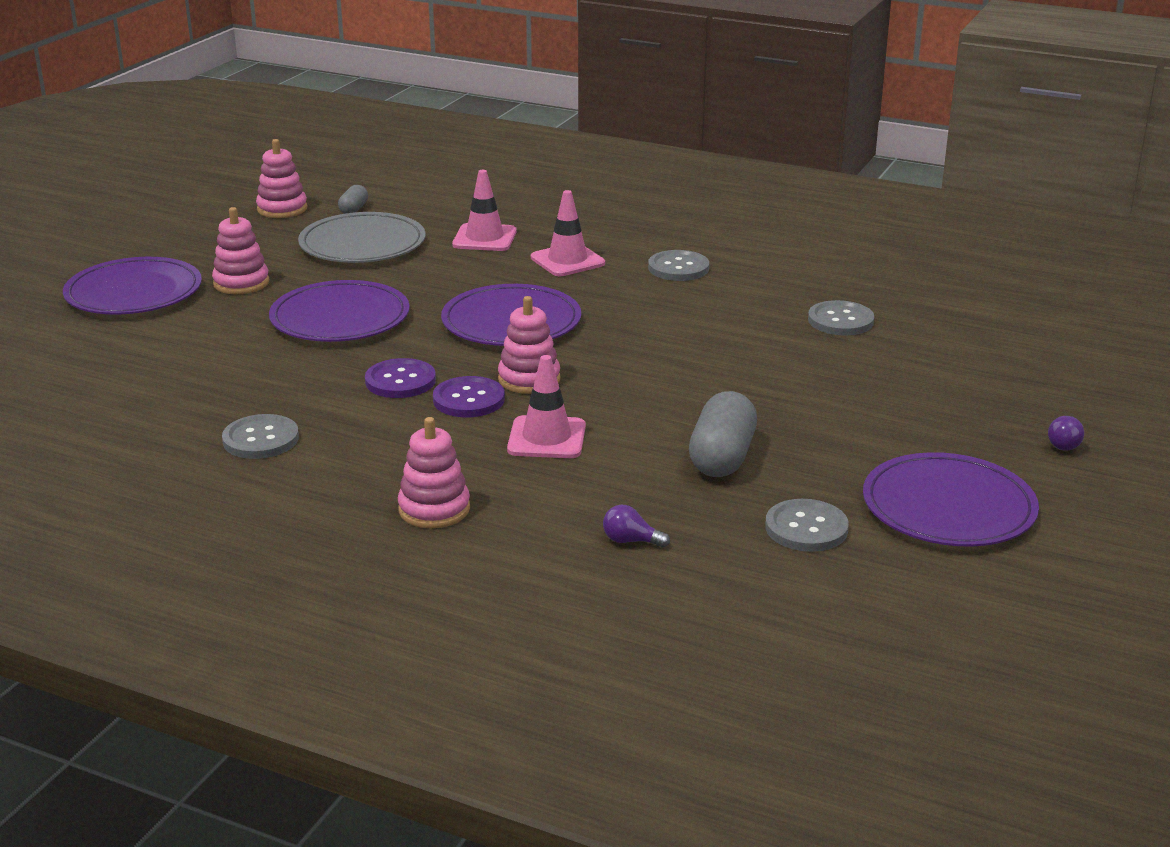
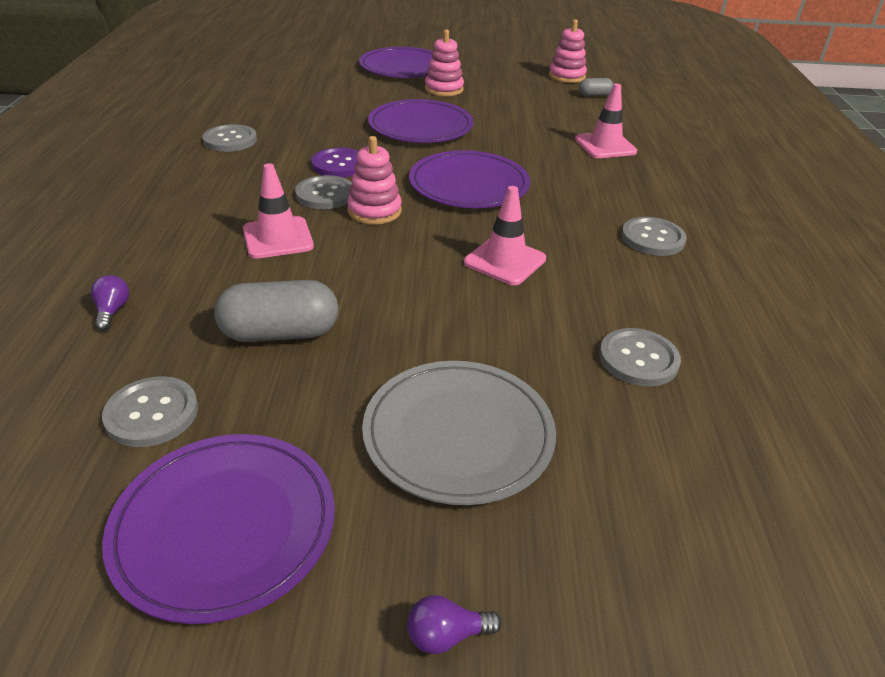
camera: 65 degrees right, 10 degrees up
grey plate [298,212,426,263] -> grey plate moved to [362,361,556,505]
pink stacking toy [398,417,470,528] -> none
purple button [433,376,505,417] -> grey button [295,175,352,209]
pink traffic cone [531,190,605,276] -> pink traffic cone moved to [464,186,546,285]

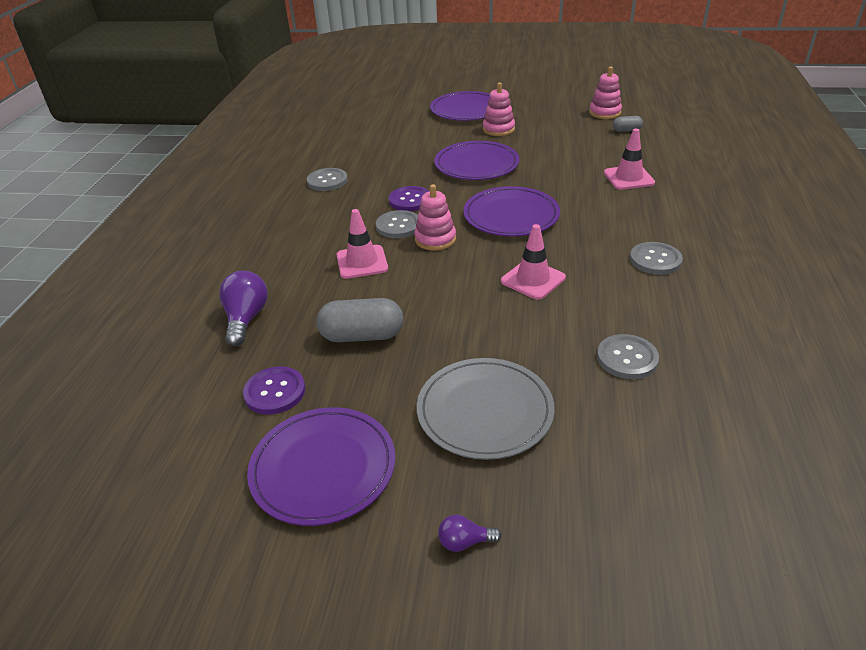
camera: 10 degrees right, 0 degrees up
purple light bulb [91,275,129,331] -> purple light bulb [219,271,268,346], size x1.89
grey button [102,376,198,447] -> purple button [243,366,306,415]

